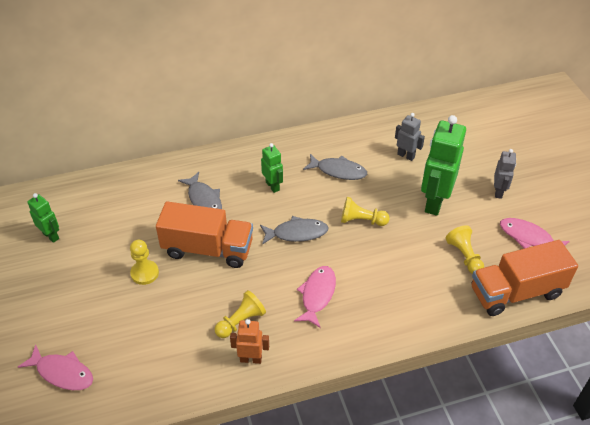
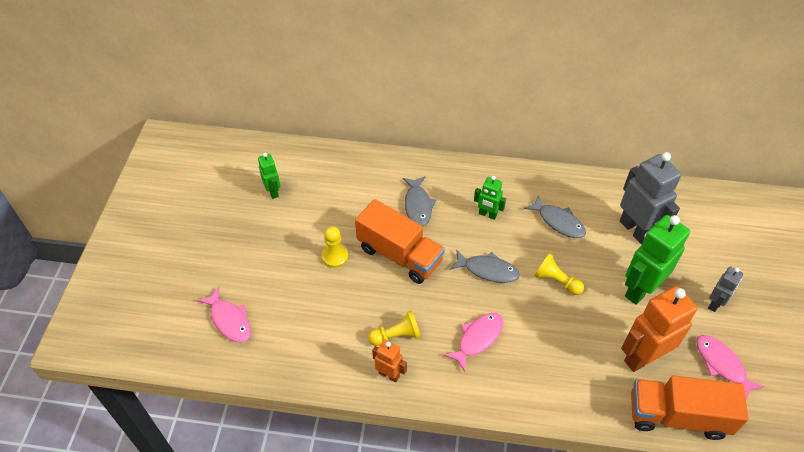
camera: 25 degrees right, 5 degrees up
green robot [261,143,283,193] -> green robot turned 120 degrees clockwise [474,176,506,220]
grey robot [395,113,425,161] -> grey robot [620,152,682,244], size x1.91
yellow pawn [445,225,484,274] -> orange robot [621,286,697,372]

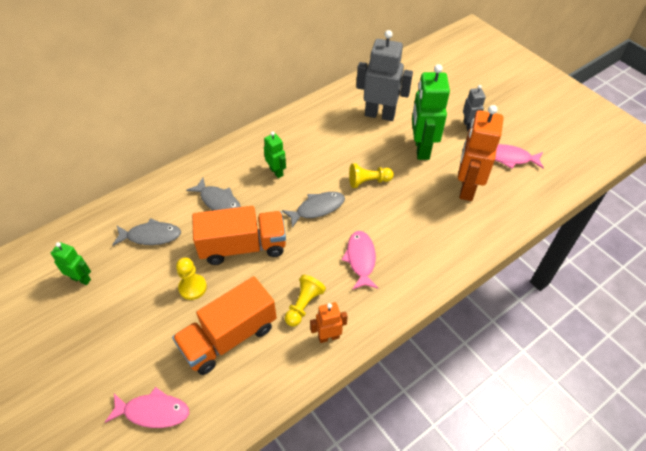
camera: 45 degrees left, 0 degrees up
green robot [474,176,506,220] -> green robot turned 105 degrees counterclockwise [264,132,286,178]
grey fish [524,195,586,238] -> grey fish moved to [112,218,181,246]
orange truck [631,375,749,440] -> orange truck moved to [172,276,277,375]

